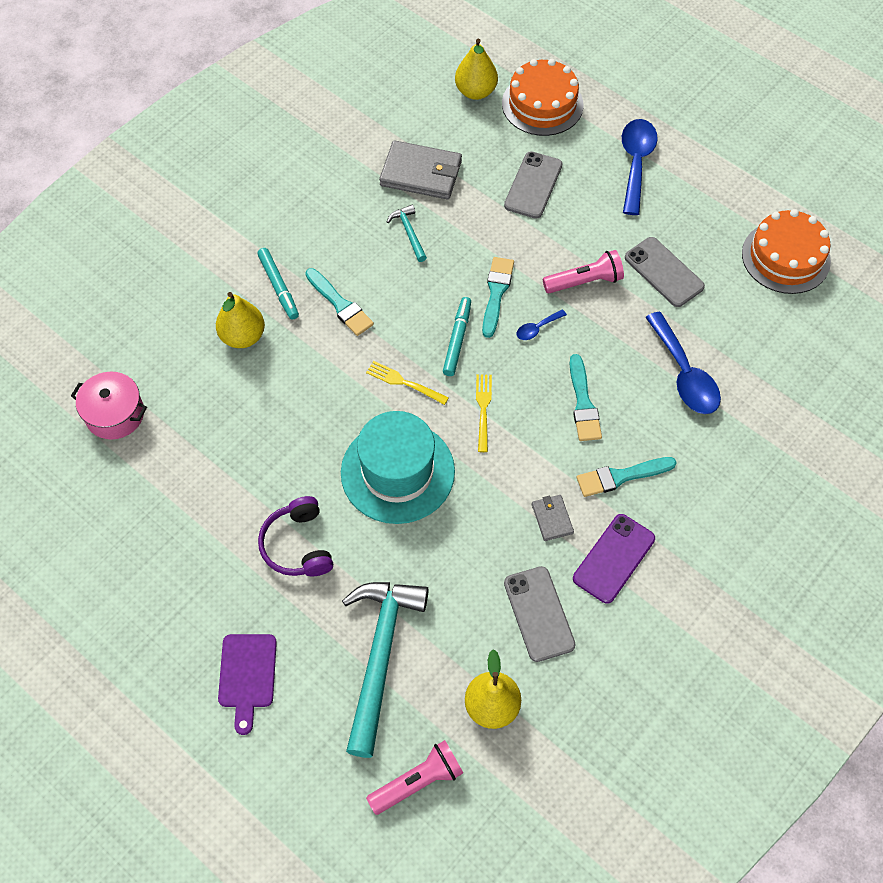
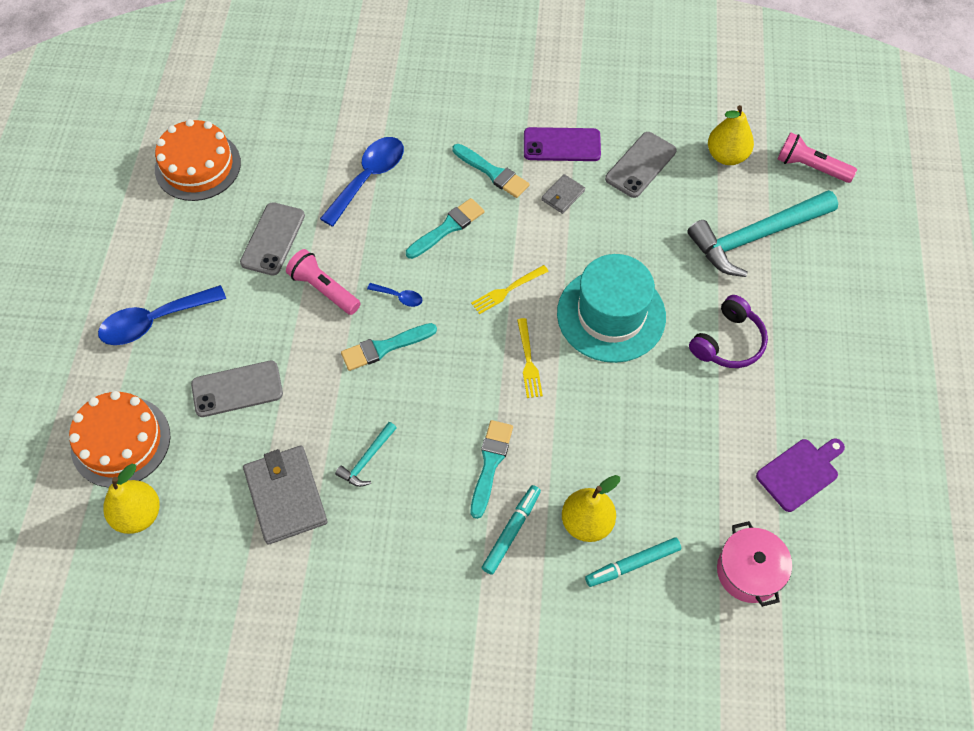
camera: 125 degrees left, 0 degrees up
purple cutting board [218,634,277,735] -> purple cutting board moved to [756,439,845,512]
turquoise marker [443,297,471,376] -> turquoise marker moved to [585,537,681,587]

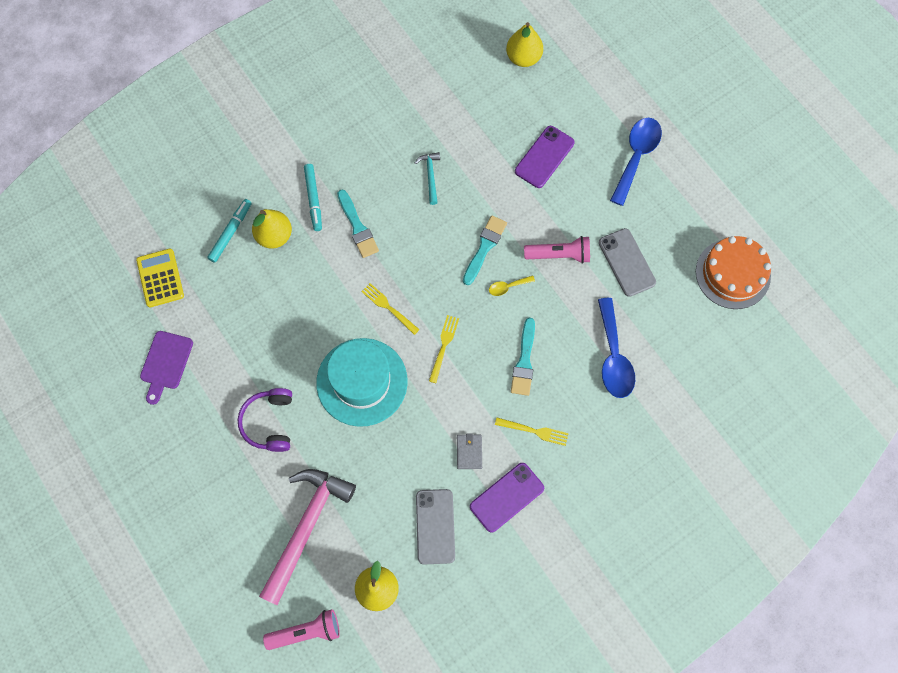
camera: 140 degrees right, 10 degrees up
orange cake [69,391,170,488] -> none
grey phone [191,361,283,417] -> purple phone [515,126,575,188]
grey wallet [243,446,328,544] -> none
blue spoon [367,283,422,307] -> yellow spoon [489,275,535,296]
turquoise brush [453,144,530,198] -> yellow fork [495,418,569,446]
turquoise hammer [688,190,838,277] -> pink hammer [259,469,356,605]
pink pot [717,521,792,607] -> yellow calculator [136,249,184,307]

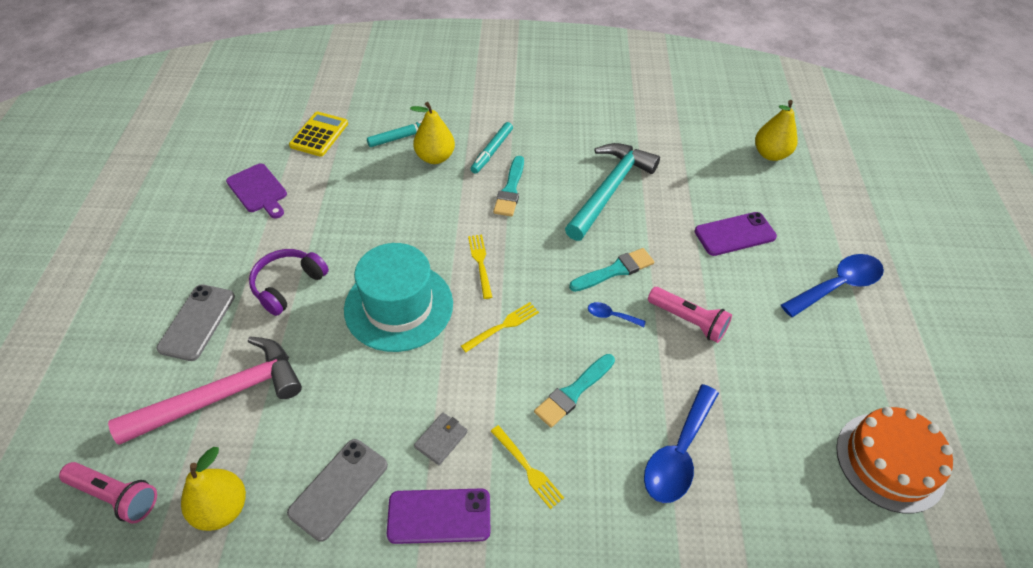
camera: 35 degrees right, 20 degrees down
purple cutting board [140,331,193,405] -> purple cutting board turned 90 degrees counterclockwise [226,164,287,219]
turquoise hammer [415,152,440,205] -> turquoise hammer [565,143,660,241], size x2.25
yellow spoon [489,275,535,296] -> blue spoon [588,302,646,327]
grey phone [599,228,656,297] -> grey phone moved to [156,284,235,361]

